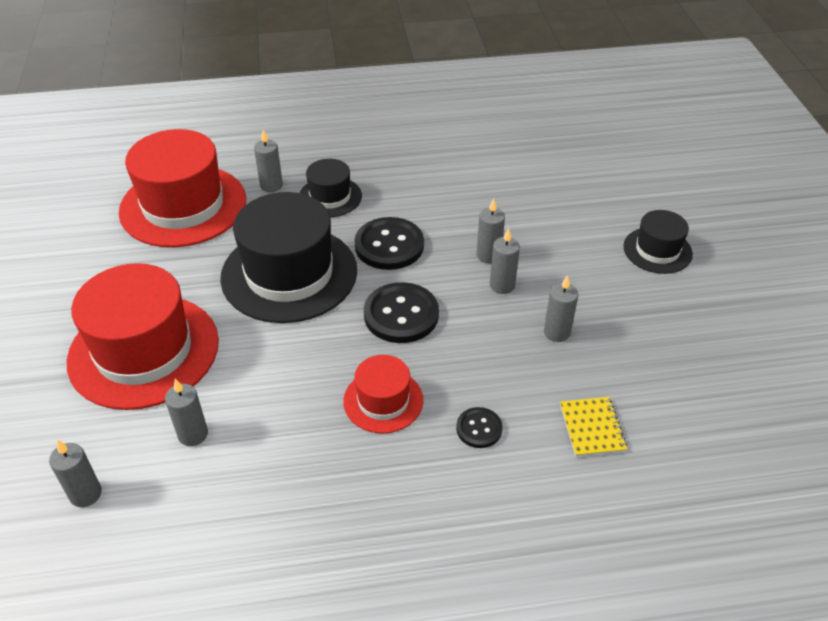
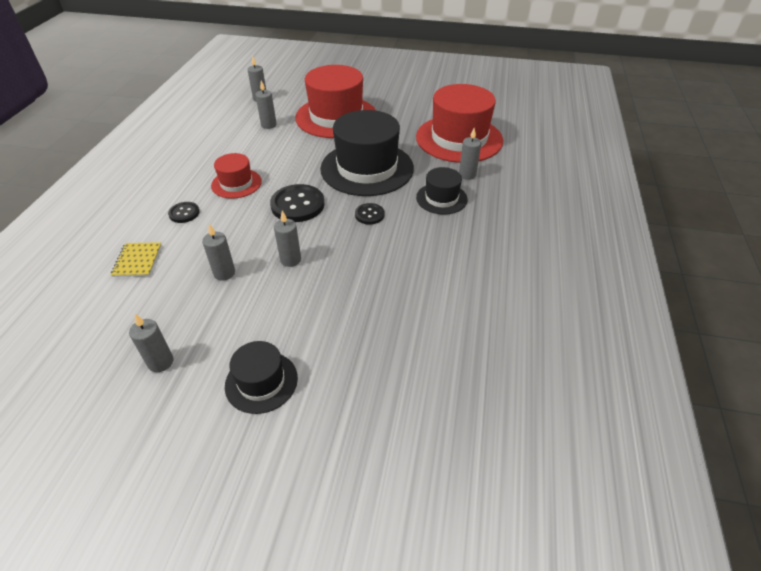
camera: 110 degrees right, 0 degrees up
black button [355,217,424,270] -> black button [355,203,385,225], size x0.54
grey candle [477,198,505,263] -> grey candle moved to [129,314,173,372]
yellow notebook [560,397,627,457] -> yellow notebook turned 75 degrees clockwise [111,242,162,277]

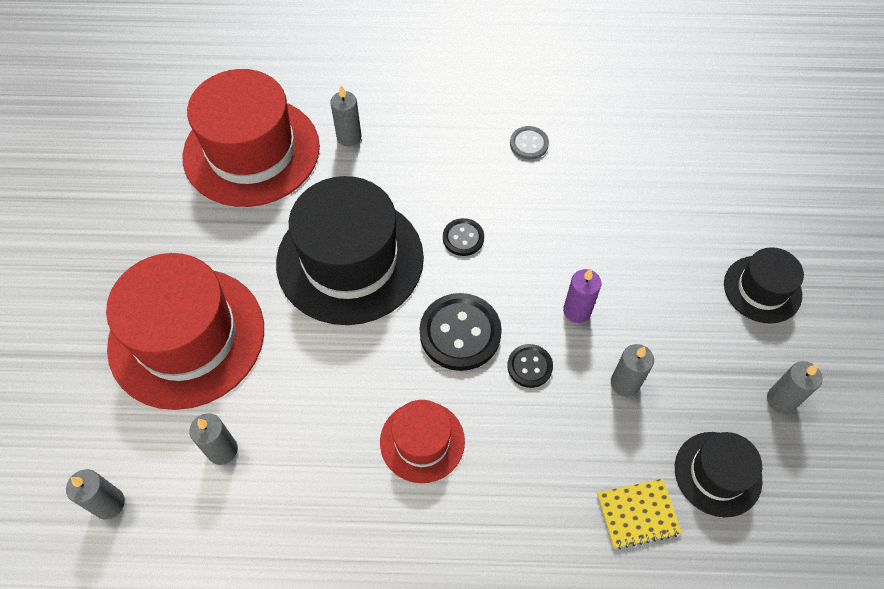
camera: 100 degrees left, 15 degrees up
black button [168,202,200,223] -> black button moved to [507,344,553,388]
grey candle [274,211,301,267] -> purple candle [563,269,601,323]
black hat [416,167,468,215] -> black hat moved to [675,432,763,517]
none -> grey button [510,126,549,159]

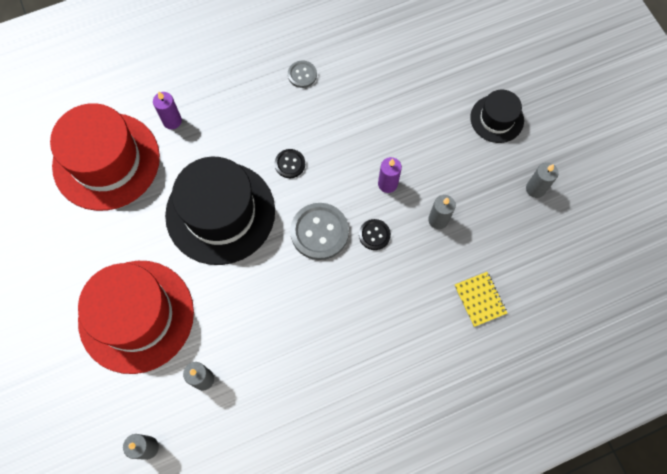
camera: 25 degrees left, 10 degrees up
grey candle [330,85,361,146] -> purple candle [153,91,182,129]
red hat [380,400,465,483] -> none
black button [420,293,502,371] -> grey button [290,203,349,260]
yellow notebook [597,479,682,549] -> yellow notebook turned 75 degrees counterclockwise [454,272,507,327]
black hat [675,432,763,517] -> none

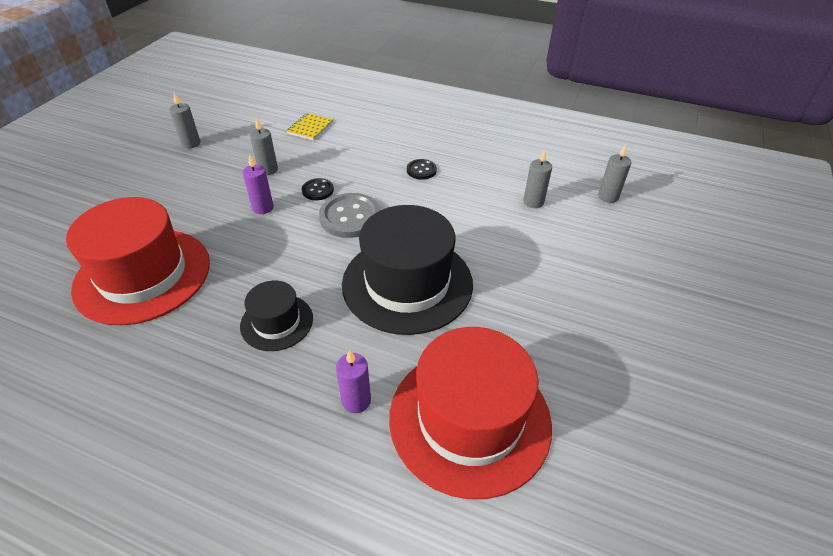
camera: 135 degrees left, 25 degrees down
red hat [78,261,194,374] -> red hat moved to [66,197,210,325]
black button [275,149,305,178] -> black button moved to [407,159,437,180]
grey button [288,61,317,88] -> none
black hat [470,90,524,143] -> black hat moved to [240,280,313,351]

